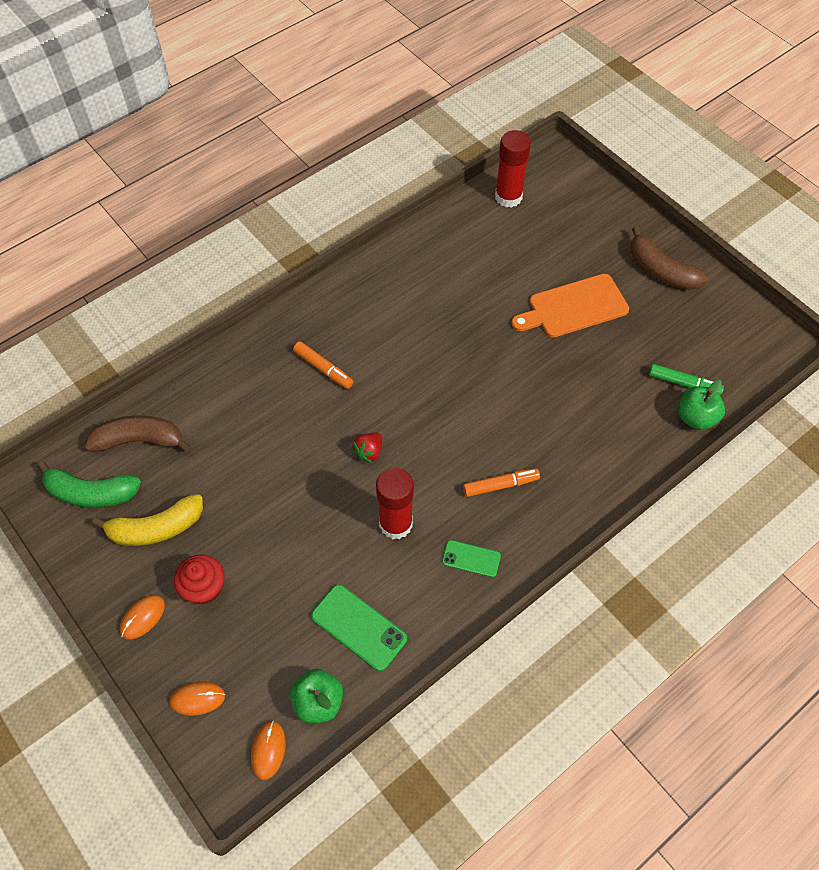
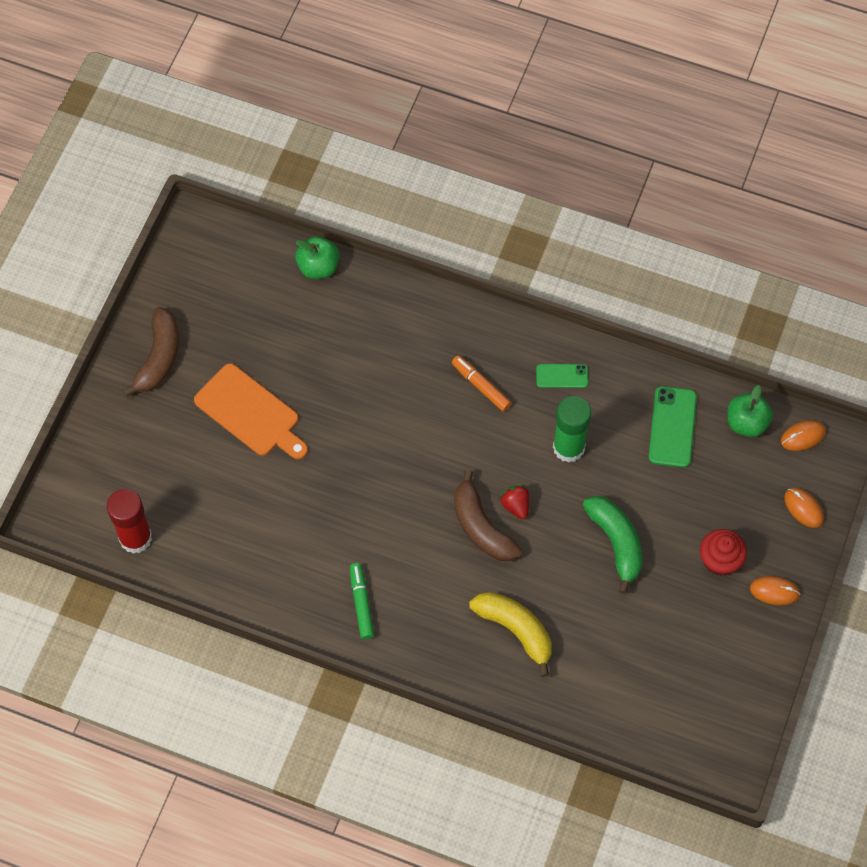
camera: 120 degrees left, 5 degrees up
green banana [37,461,141,508] -> green banana moved to [583,496,642,594]
brown banana [84,415,191,452] -> brown banana moved to [454,469,522,561]
yellow banana [92,494,203,546] -> yellow banana moved to [469,592,552,677]
orange marker [293,341,353,389] -> none
red strawberry [351,433,382,463] -> red strawberry turned 120 degrees counterclockwise [500,485,529,519]
red glue stick [376,467,414,539] -> green glue stick [553,396,591,463]
green phone [442,540,501,577] -> green phone turned 75 degrees counterclockwise [536,364,588,388]
green marker [649,364,724,396] -> green marker moved to [350,563,374,639]

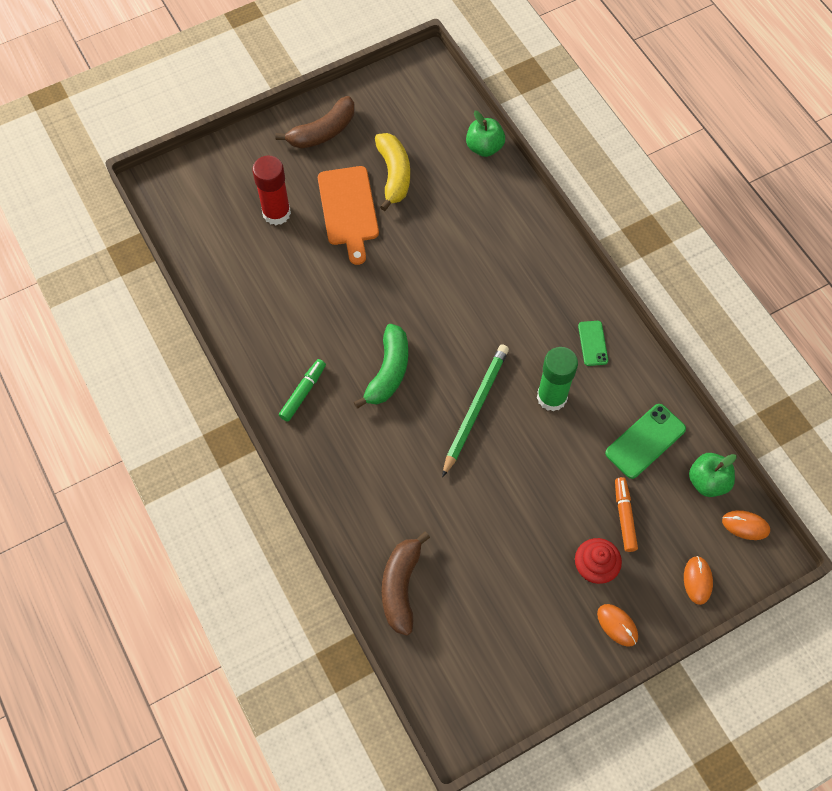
camera: 40 degrees right, 0 degrees up
red glue stick [107,489,152,554] -> red glue stick moved to [252,155,291,225]
orange marker [452,355,512,412] -> orange marker moved to [615,477,638,552]
brown banana [454,469,522,561] -> brown banana moved to [382,531,430,636]
yellow banana [469,592,552,677] -> yellow banana moved to [375,133,410,211]
red strawberry [500,485,529,519] -> green pencil [442,344,509,477]
green phone [536,364,588,388] -> green phone turned 45 degrees clockwise [578,321,608,366]
green banana [583,496,642,594] -> green banana moved to [354,324,408,409]

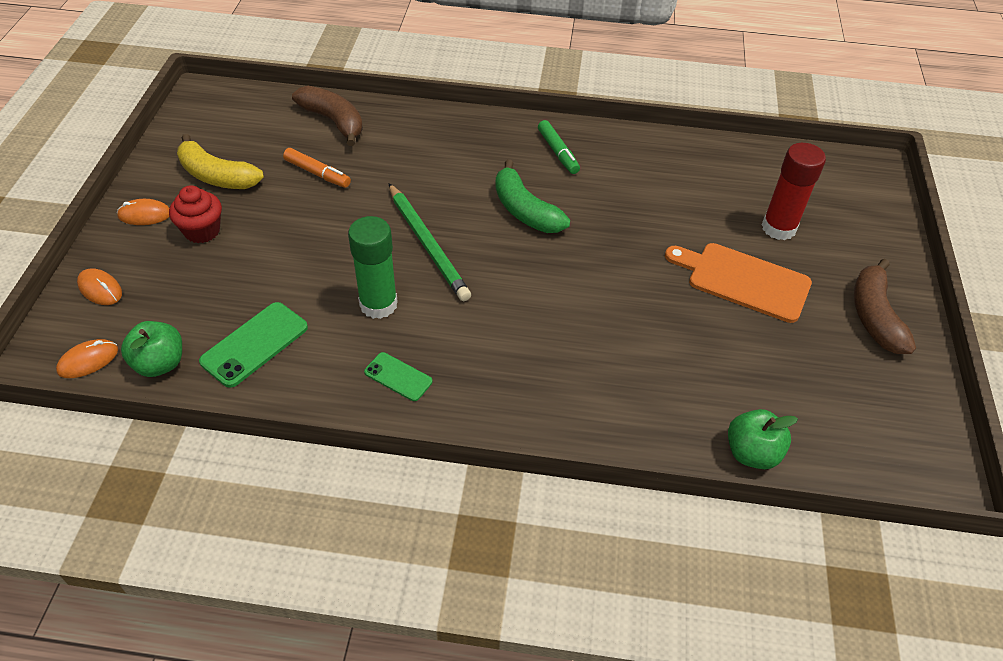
camera: 125 degrees right, 15 degrees down
yellow banana [375,133,410,211] -> yellow banana moved to [177,134,264,189]
green phone [605,404,686,479] -> green phone turned 45 degrees clockwise [199,302,308,388]
orange marker [615,477,638,552] -> orange marker moved to [283,148,351,188]

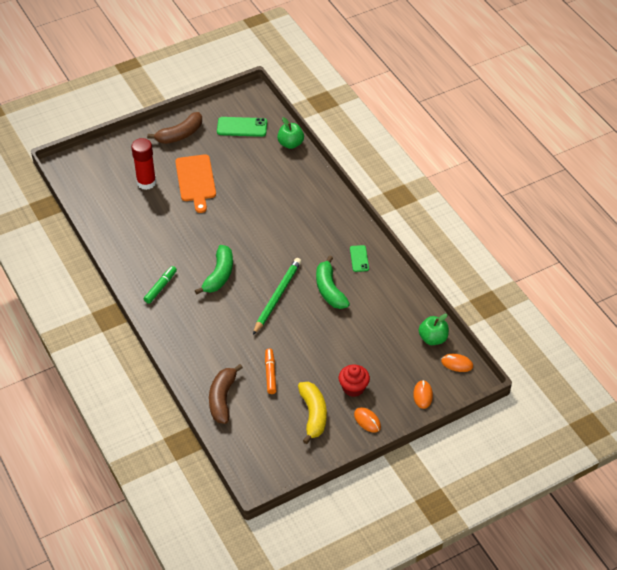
camera: 125 degrees left, 0 degrees up
green phone [199,302,308,388] -> green phone moved to [217,117,267,137]
green glue stick [348,216,398,319] -> green banana [316,255,350,309]

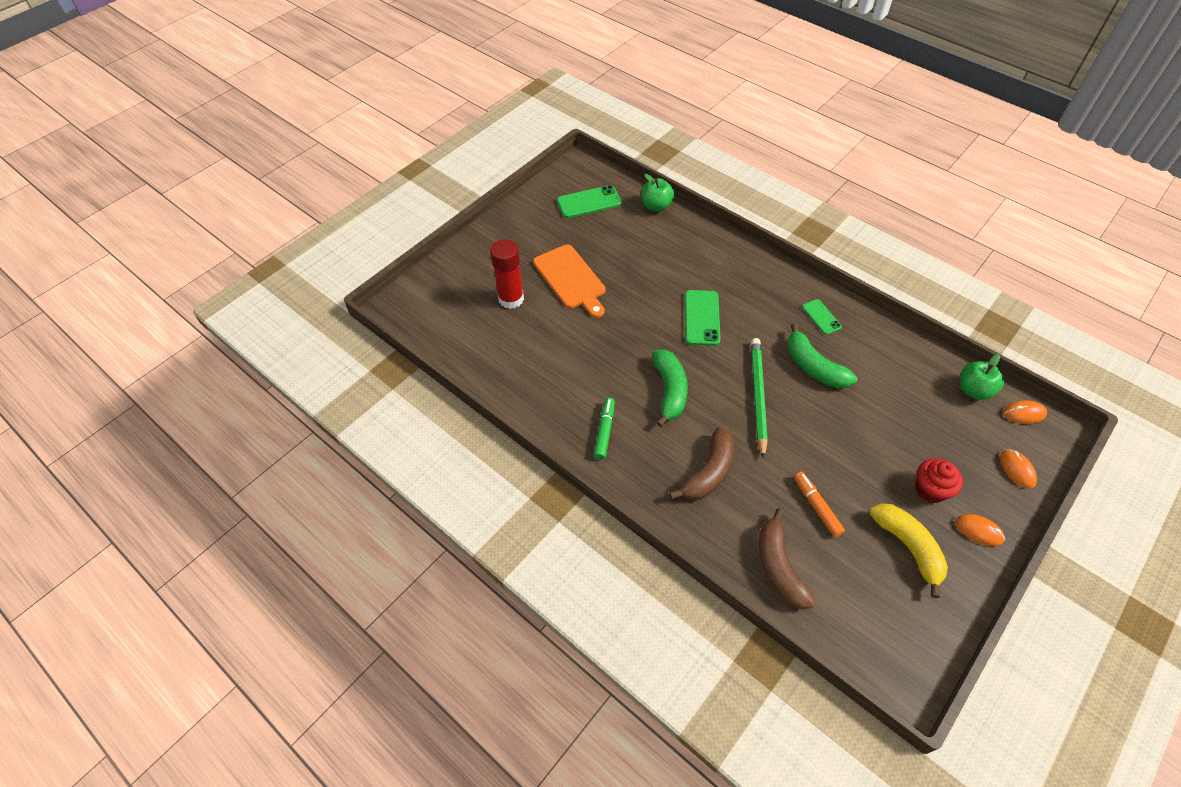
camera: 20 degrees left, 5 degrees up
brown banana [147,112,202,144] -> brown banana moved to [669,427,734,500]
none -> green phone [685,290,721,346]

